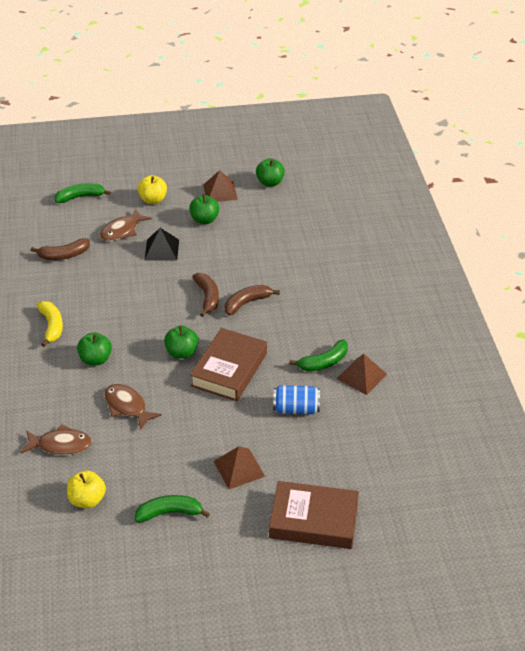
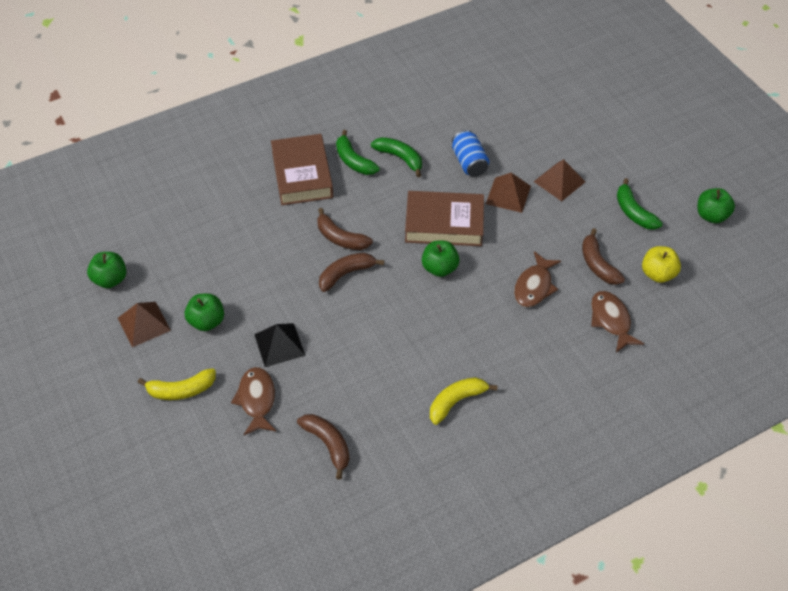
camera: 110 degrees left, 10 degrees up
green banana [55,183,111,203] -> green banana moved to [336,130,380,175]
green apple [77,332,112,366] -> green apple moved to [698,188,735,223]
brown fish [100,208,152,241] -> brown fish turned 120 degrees counterclockwise [231,367,276,435]
yellow apple [138,175,167,204] -> yellow banana [138,368,216,400]
brown book [269,481,359,549] -> brown book moved to [271,134,333,205]
brown pyramid [337,354,387,395] -> brown pyramid moved to [486,173,531,213]
none -> brown banana [582,228,625,285]

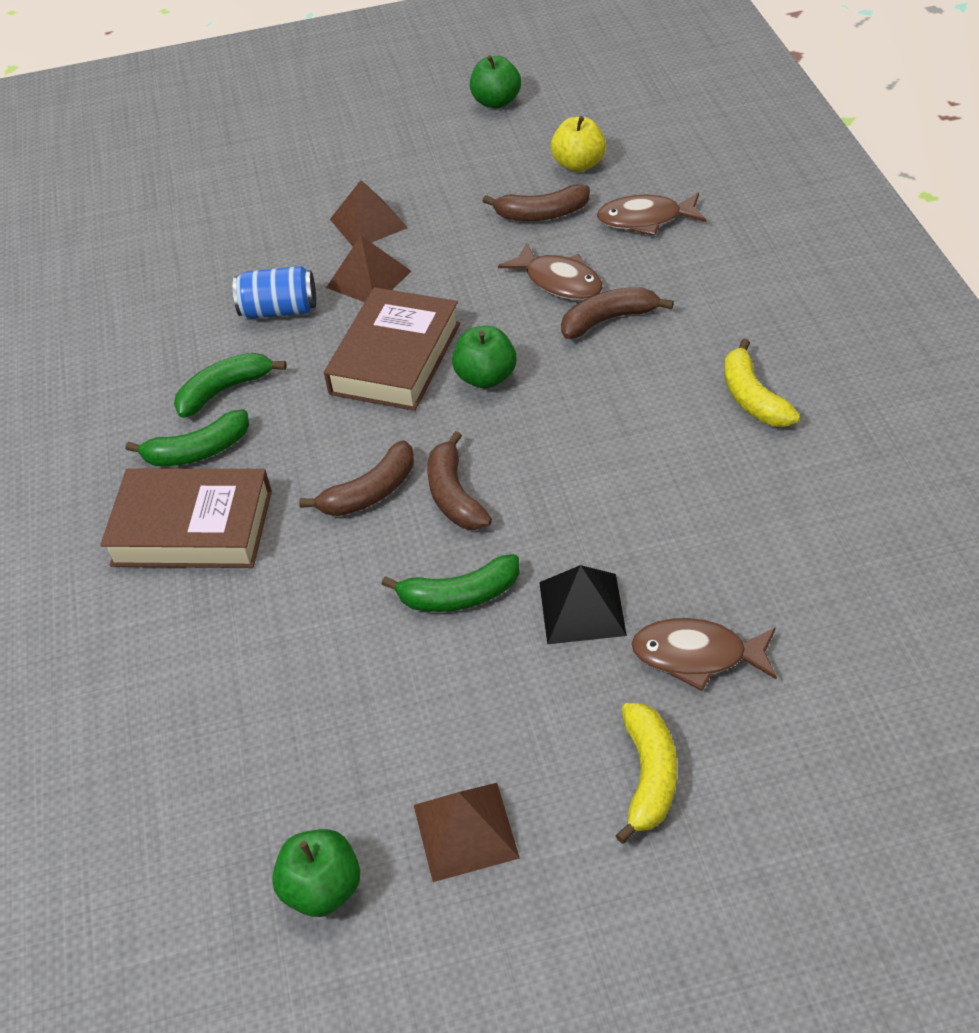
camera: 70 degrees left, 5 degrees down
green apple [185,294,224,331] -> none
brown banana [297,414,349,480] -> brown banana moved to [561,287,674,339]
green banana [617,178,663,230] -> green banana moved to [382,554,520,612]

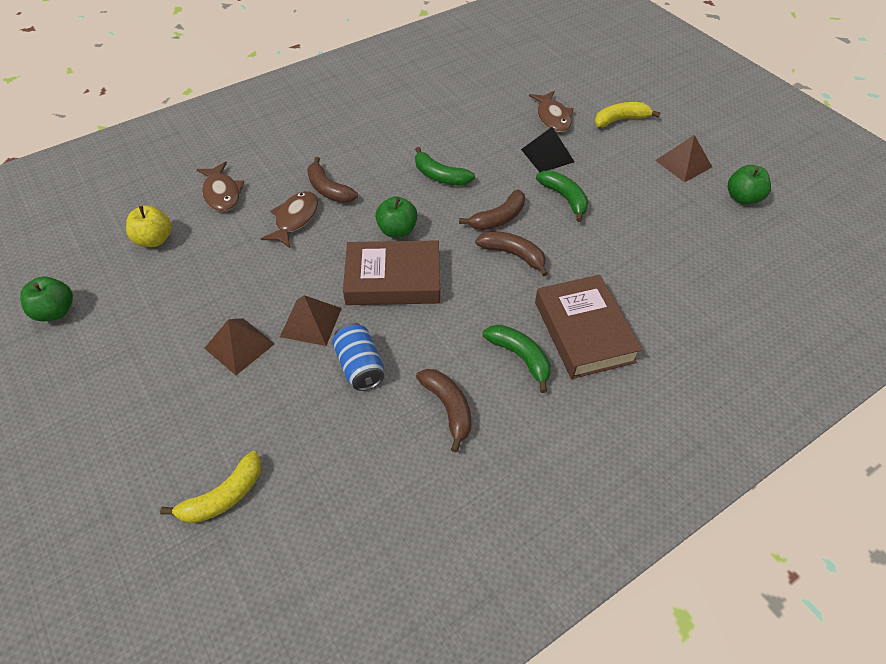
camera: 115 degrees left, 5 degrees up
green banana [174,353,287,418] -> green banana moved to [415,147,475,186]
brown banana [483,184,590,221] -> brown banana moved to [416,369,471,452]
yellow banana [724,339,800,427] -> yellow banana moved to [160,451,262,524]

